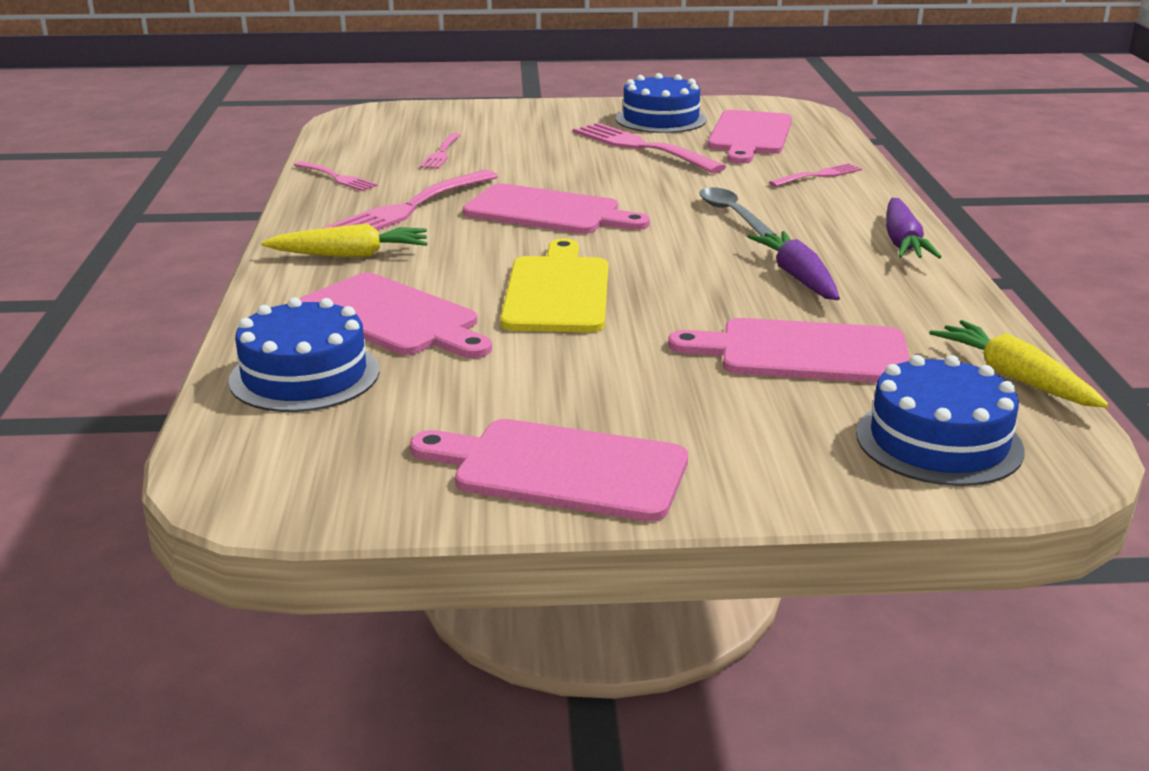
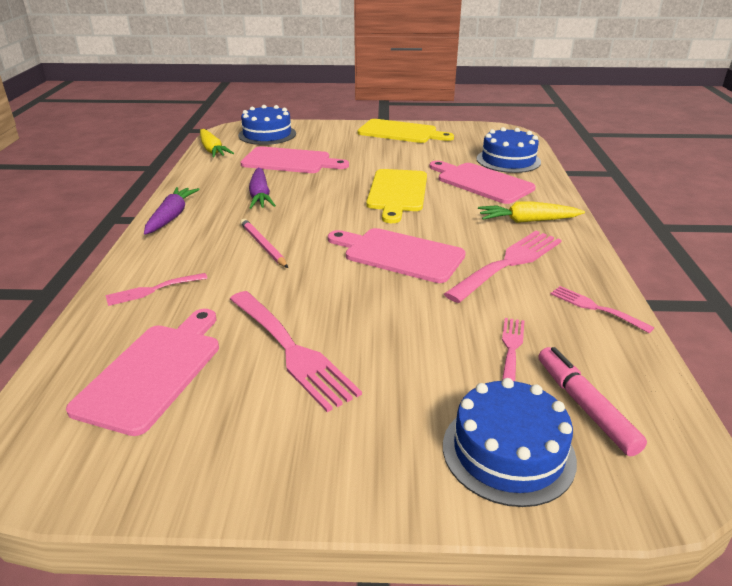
camera: 175 degrees left, 5 degrees up
pink cutting board [410,419,688,521] -> yellow cutting board [358,119,454,143]
blue cake [616,73,707,133] -> blue cake moved to [443,378,577,507]
grey spoon [700,187,777,237] -> pink pencil [240,219,288,268]
none -> pink marker [538,347,647,457]

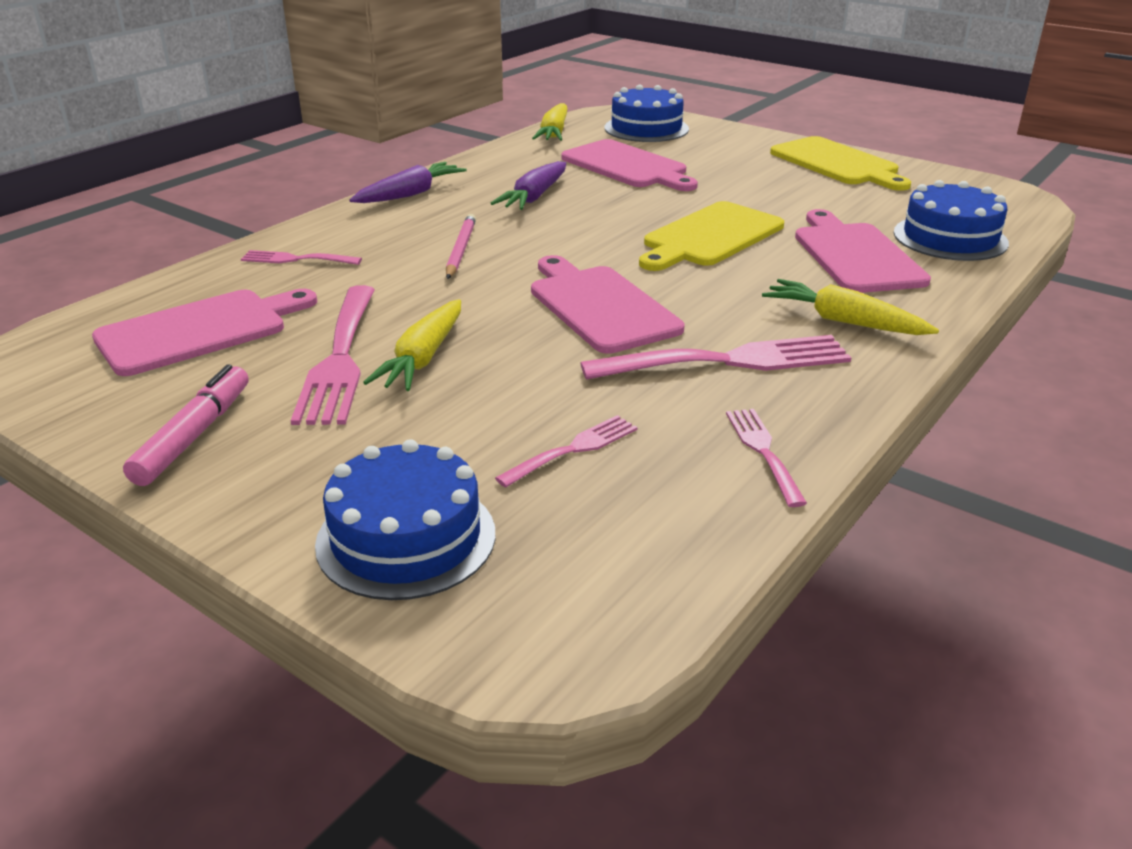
camera: 35 degrees right, 0 degrees up
pink marker [538,347,647,457] -> pink marker moved to [123,364,249,486]
none -> yellow carrot [363,299,461,391]

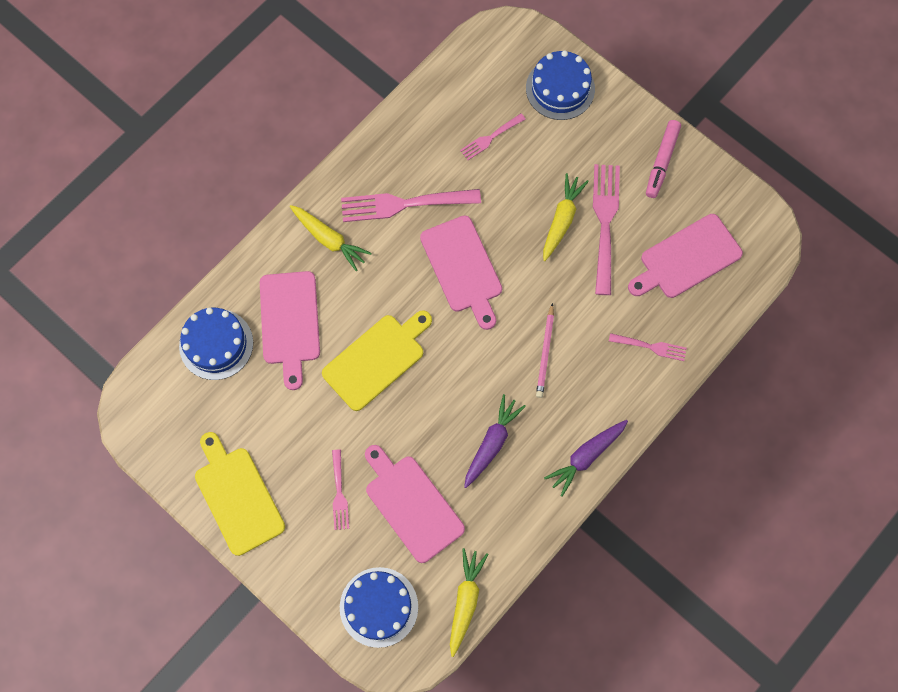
camera: 175 degrees left, 40 degrees up
pink fork [726,409,807,507] -> pink fork moved to [332,449,349,530]

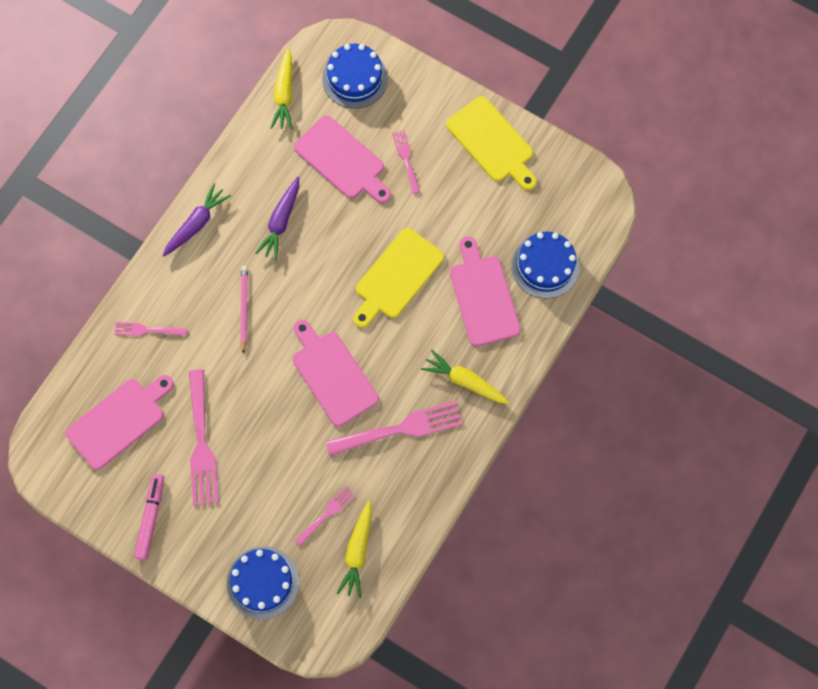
camera: 170 degrees right, 0 degrees up
yellow carrot [543,173,589,261] -> yellow carrot moved to [337,501,372,598]

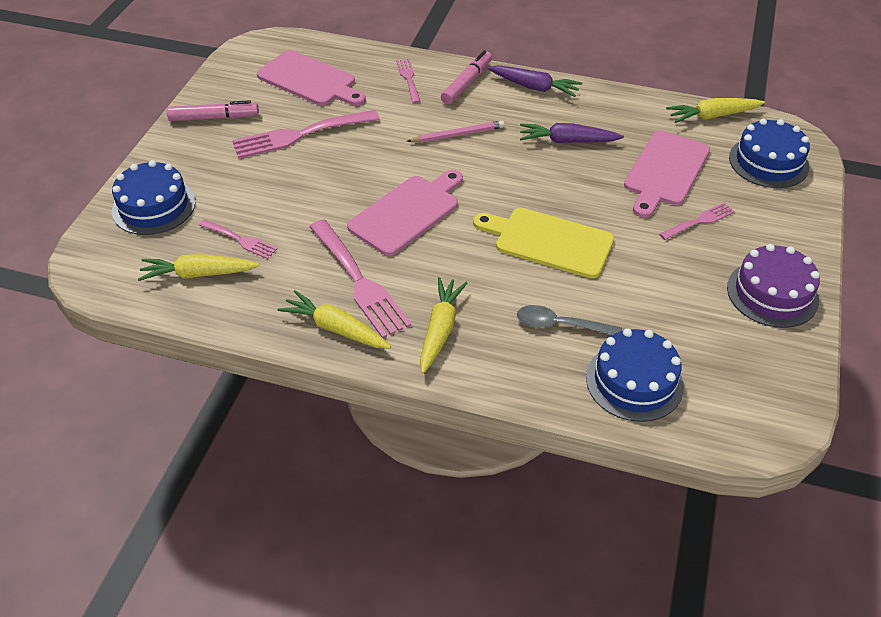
camera: 75 degrees right, 25 degrees down
yellow cutting board [446,96,537,190] -> purple cake [727,244,820,328]
pink cutting board [450,236,521,346] -> grey spoon [517,305,622,335]
none -> yellow carrot [278,290,391,348]
none -> pink marker [441,50,492,104]

